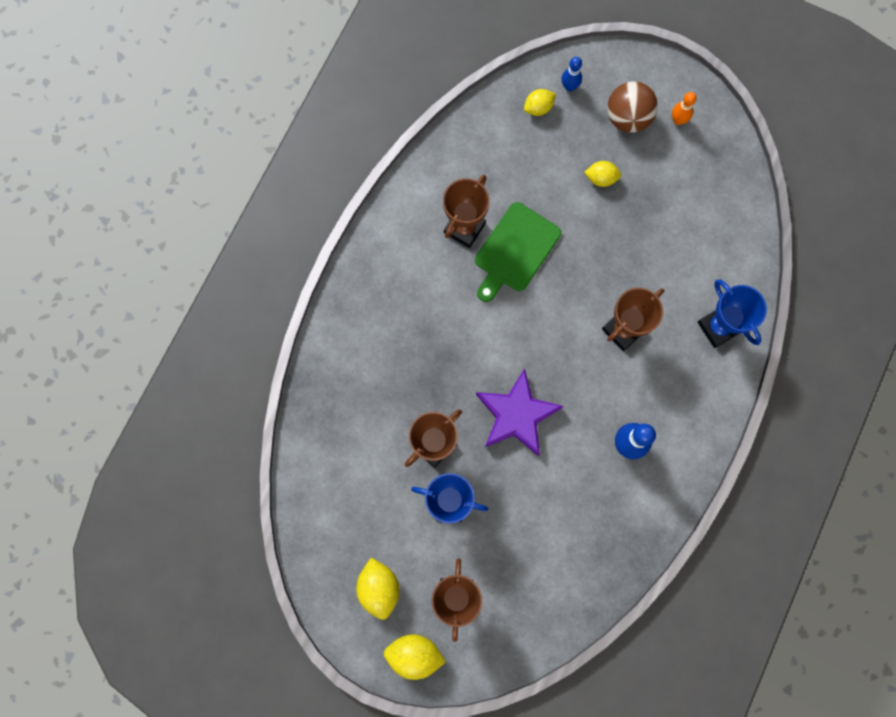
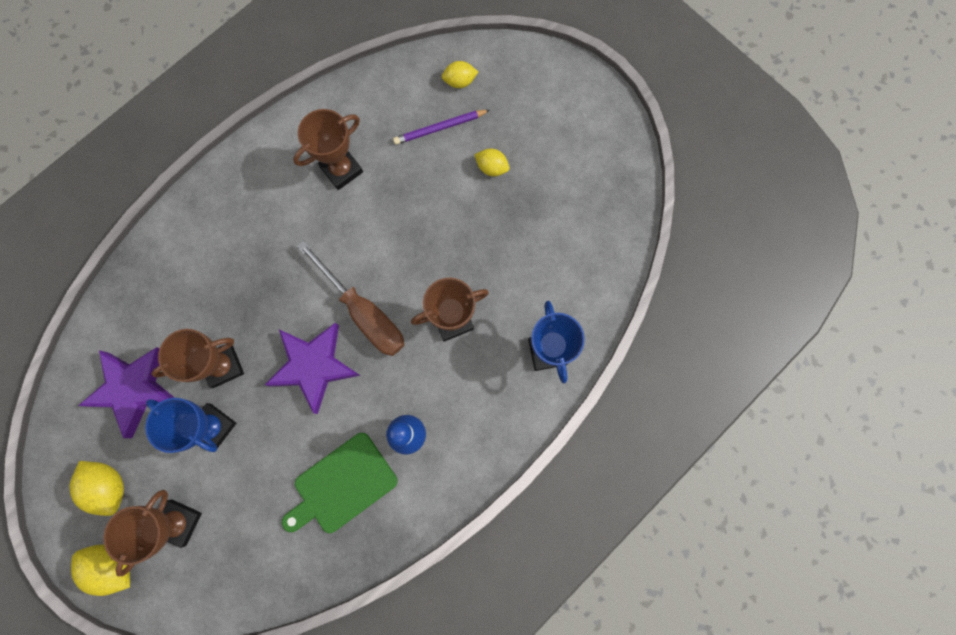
camera: 20 degrees right, 0 degrees up
yellow lemon [356,558,399,620] -> yellow lemon turned 45 degrees counterclockwise [70,461,124,516]
green cutting board [475,202,561,302] -> green cutting board moved to [282,433,398,533]
blue bowling pin [562,57,582,91] -> none
brown ball [607,81,658,133] -> none
orange bowling pin [672,92,697,125] -> none
none -> purple star [78,347,175,438]
none -> brown screwdriver [297,240,404,356]
none -> purple pencil [393,110,490,145]

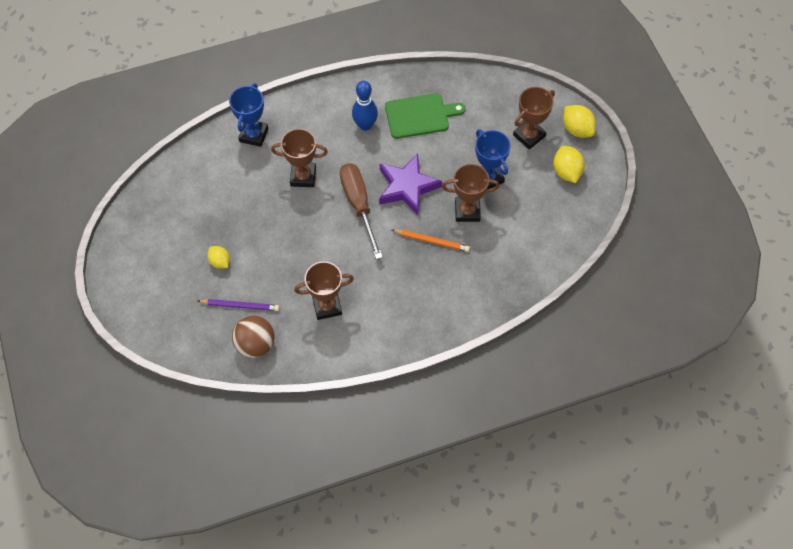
camera: 155 degrees left, 15 degrees down
purple star [78,347,175,438] -> none
yellow lemon [442,61,478,88] -> none
none -> brown ball [232,316,274,358]
none -> orange pencil [392,229,470,252]

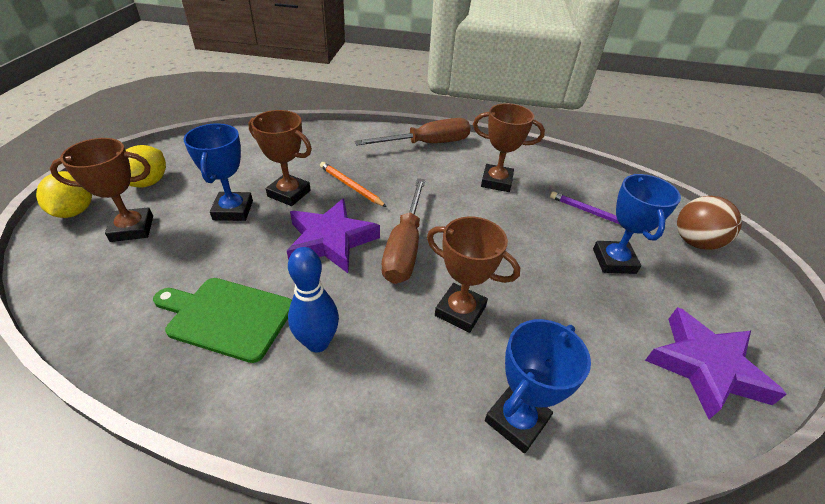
camera: 155 degrees left, 20 degrees down
yellow lemon [207,246,230,269] -> blue trophy [593,174,681,274]
brown ball [232,316,274,358] -> brown ball moved to [677,196,742,250]
none -> brown screwdriver [355,118,471,145]
none -> purple star [645,307,787,419]

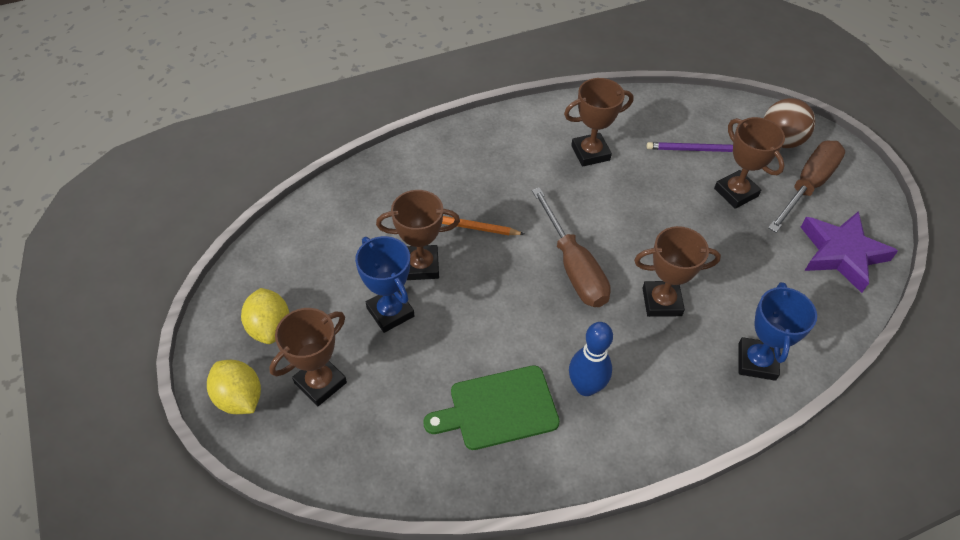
camera: 30 degrees left, 10 degrees up
purple star [287,198,380,273] -> none
brown screwdriver [355,118,471,145] -> brown screwdriver moved to [768,140,845,233]
blue trophy [593,174,681,274] -> brown trophy [714,117,785,209]

